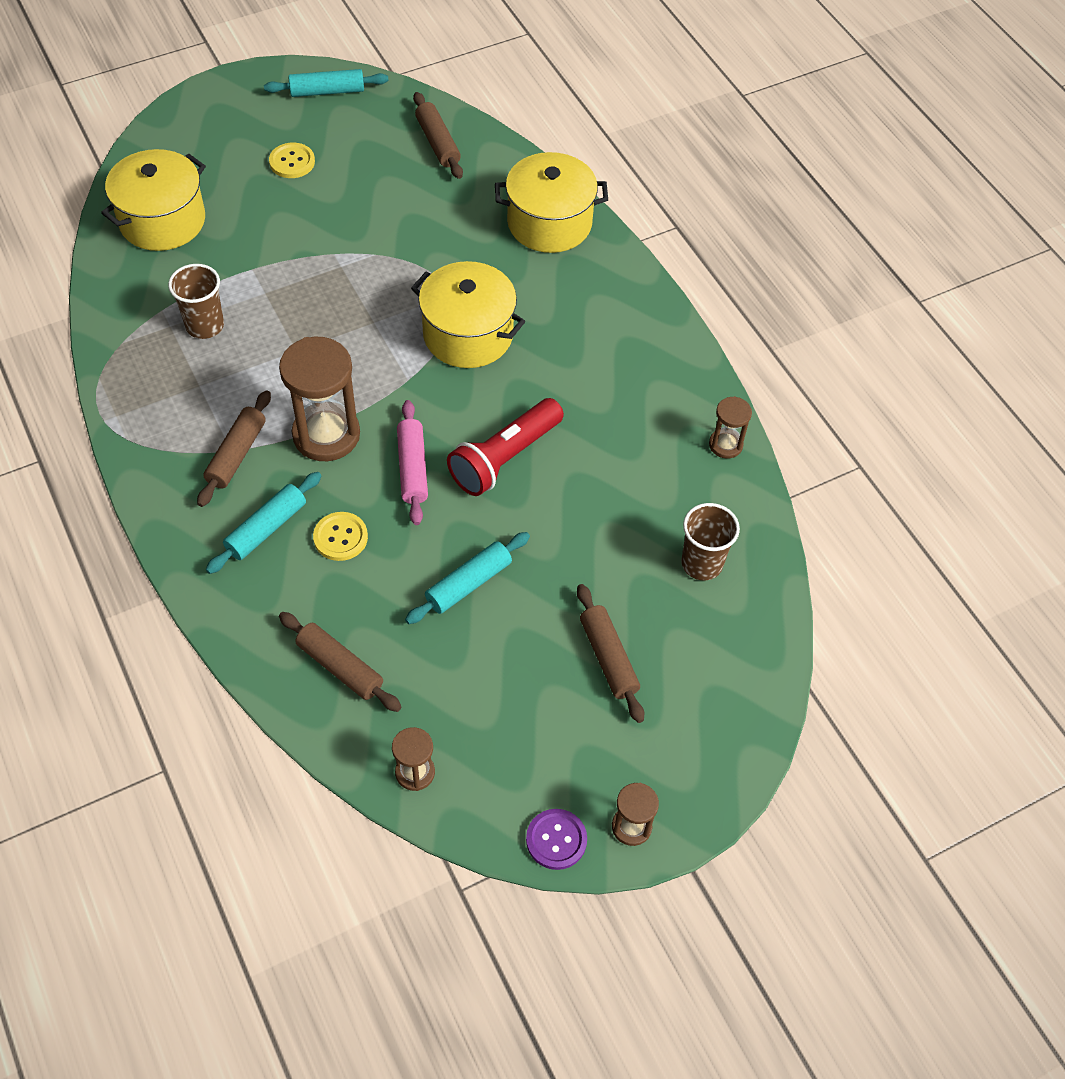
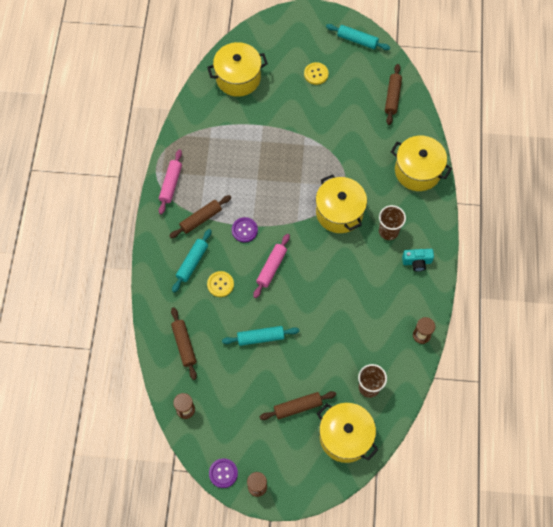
camera: 35 degrees right, 10 degrees up
brown cup [168,264,224,339] -> brown cup moved to [379,205,406,240]
turquoise rolling pin [206,472,321,574] -> turquoise rolling pin turned 45 degrees counterclockwise [172,229,212,293]
brown hourglass [279,337,360,461] -> purple button [232,217,258,242]
red flashlight [447,398,564,496] -> none
brown rolling pin [577,584,644,723] -> brown rolling pin turned 60 degrees clockwise [259,391,336,420]
none -> pink rolling pin [159,149,182,215]
none -> yellow pot [317,403,379,463]
none -> turquoise camera [402,249,434,272]

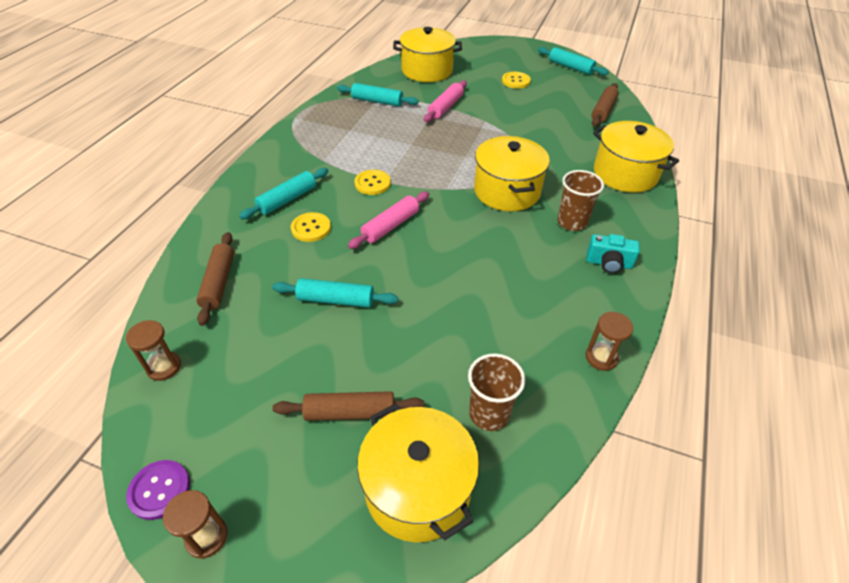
camera: 15 degrees right, 20 degrees down
pink rolling pin [159,149,182,215] -> pink rolling pin moved to [424,80,467,122]
brown rolling pin [169,195,231,238] -> none
purple button [232,217,258,242] -> yellow button [354,170,391,195]
none -> turquoise rolling pin [337,83,419,107]

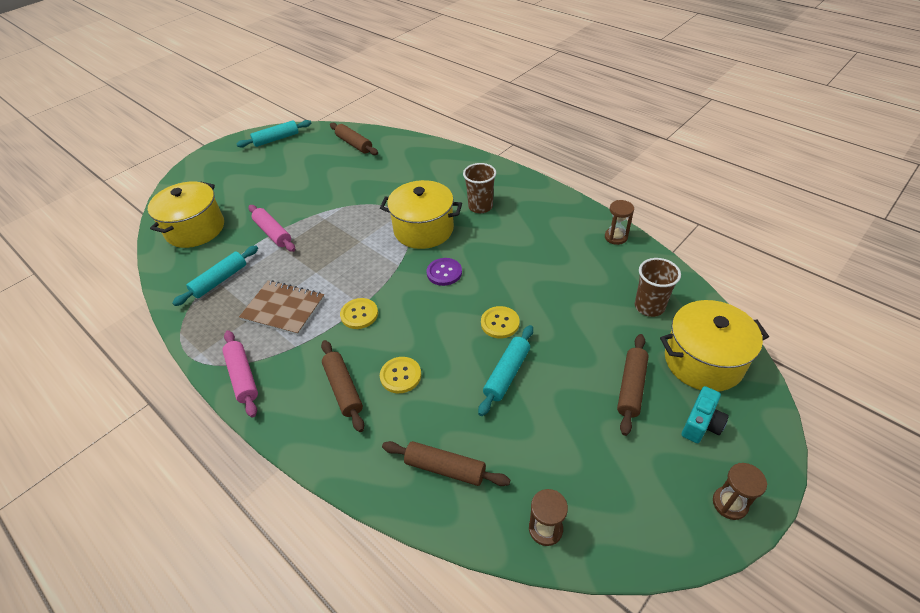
camera: 65 degrees left, 0 degrees up
purple button [126,460,190,520] -> purple button moved to [427,258,462,286]
turquoise rolling pin [239,168,328,219] -> brown rolling pin [321,340,364,432]
pink rolling pin [348,191,429,249] -> pink rolling pin moved to [222,330,258,417]
yellow button [502,72,531,89] -> yellow button moved to [481,306,520,338]
turquoise camera [587,234,640,274] -> turquoise camera moved to [682,386,729,443]
yellow pot [593,121,679,193] -> none
none -> brown notebook [239,280,325,335]

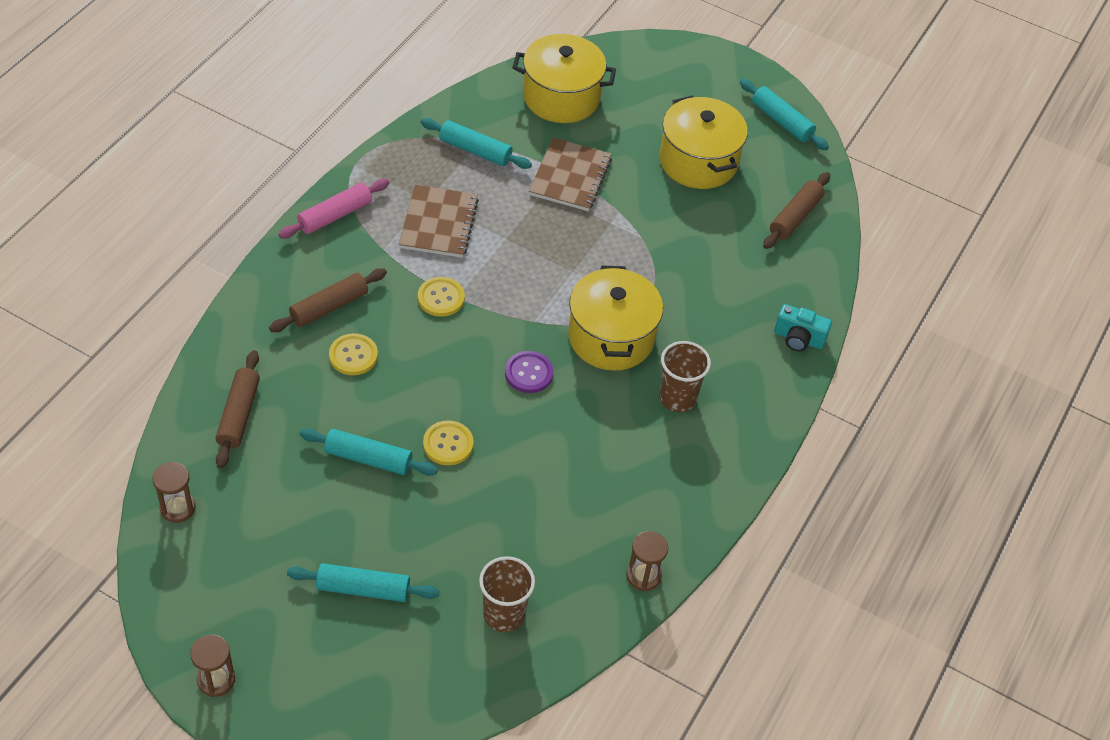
camera: 70 degrees right, 5 degrees up
pink rolling pin [249,205,295,252] -> brown notebook [529,138,612,211]
brown rolling pin [617,334,649,436] -> turquoise rolling pin [287,563,439,602]
yellow pot [660,300,769,392] -> yellow pot moved to [660,95,748,189]
turquoise camera [682,386,729,443] -> turquoise camera moved to [774,304,832,351]

